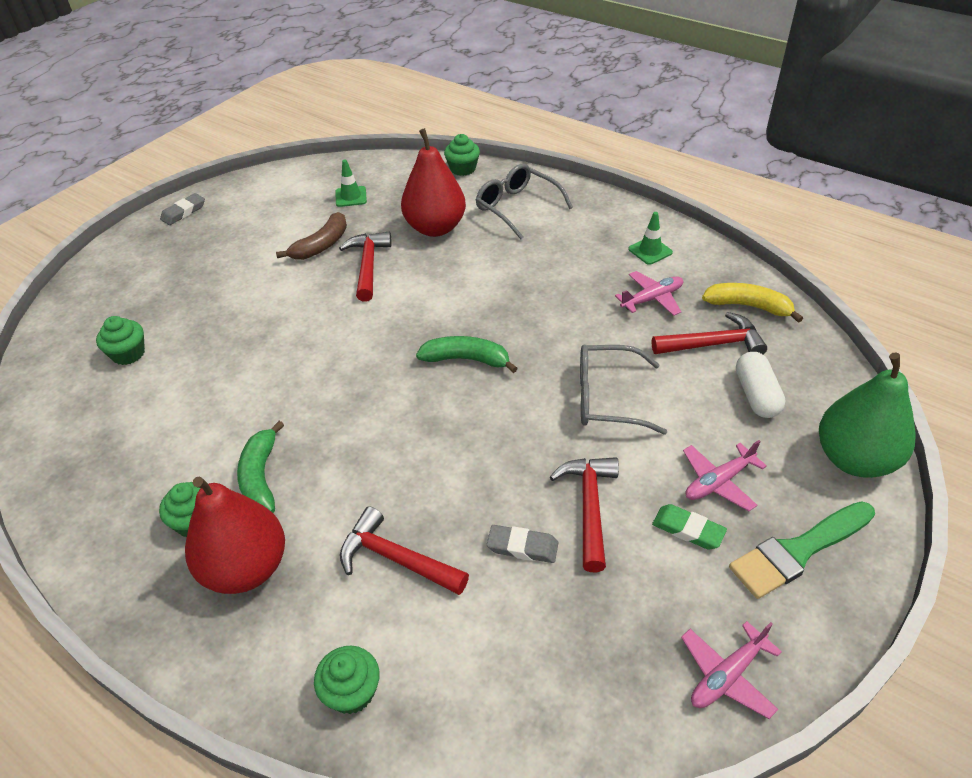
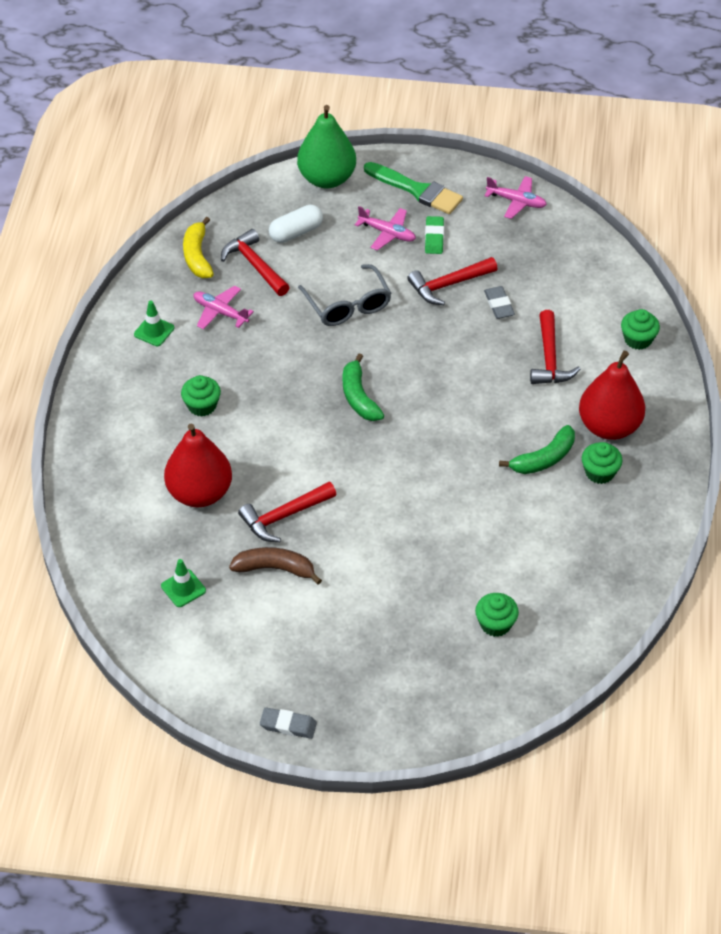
camera: 120 degrees left, 5 degrees up
green cupcake [444,134,480,176] -> green cupcake moved to [181,375,221,417]
grey glasses [476,164,573,239] -> none

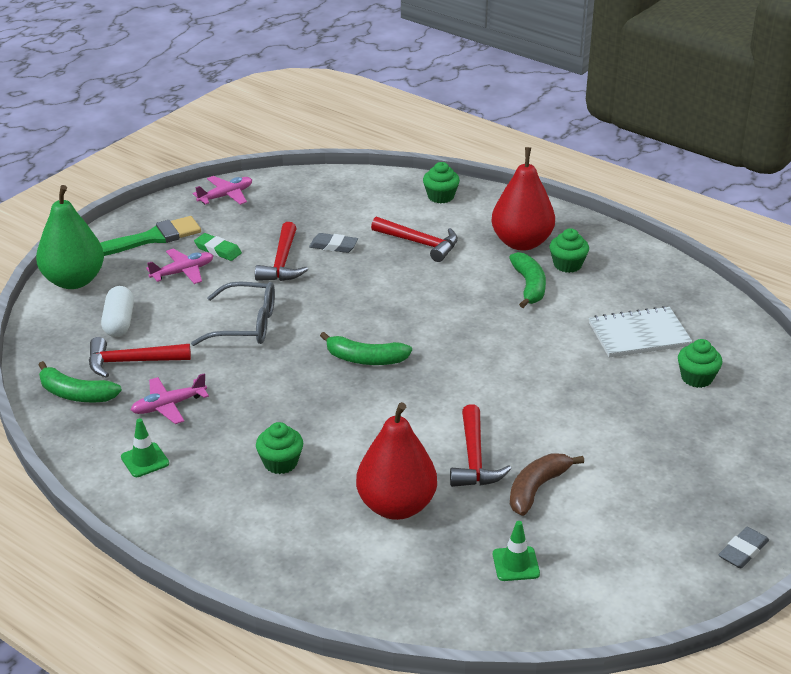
camera: 60 degrees left, 15 degrees down
yellow banana [183,217,214,278] -> green banana [39,361,122,402]
none -> white notebook [589,306,692,357]

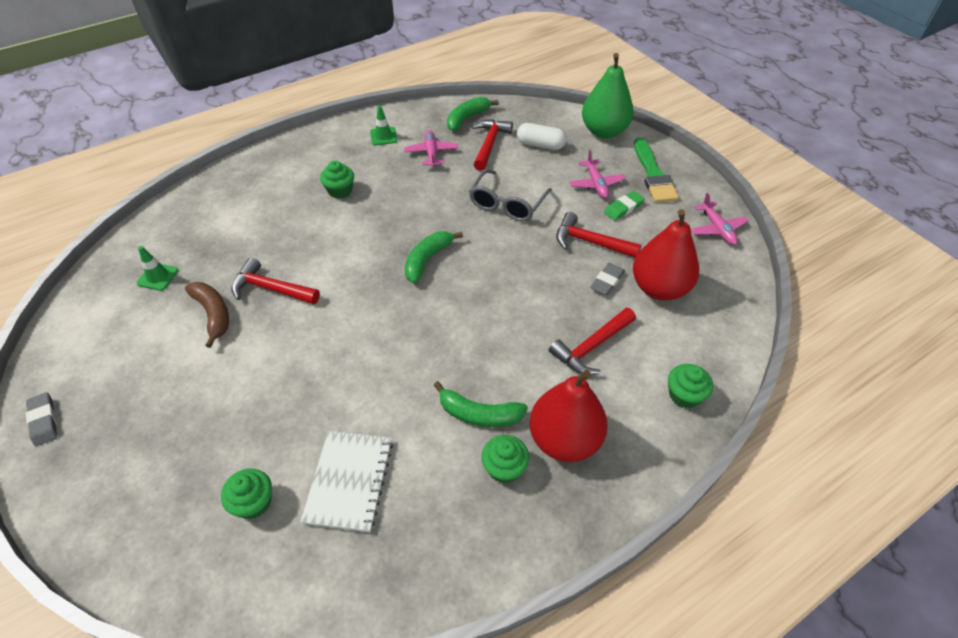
camera: 110 degrees right, 15 degrees up
red pear [356,402,437,520] -> red pear moved to [633,209,699,300]

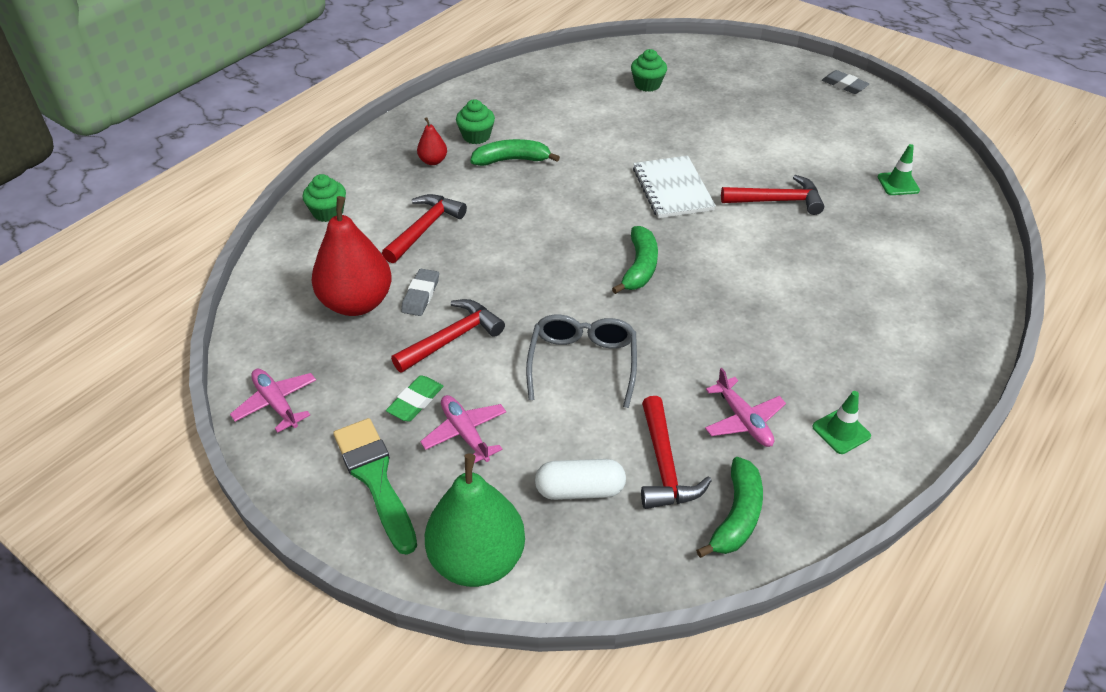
camera: 160 degrees right, 5 degrees down
brown banana [185,282,229,348] -> none
white notebook [301,430,393,532] -> white notebook moved to [633,156,716,218]
green cupcake [320,161,354,199] -> none
red pear [529,370,608,462] -> red pear [417,117,447,165], size x0.46
red hammer [556,212,641,258] -> red hammer turned 45 degrees counterclockwise [391,299,505,373]

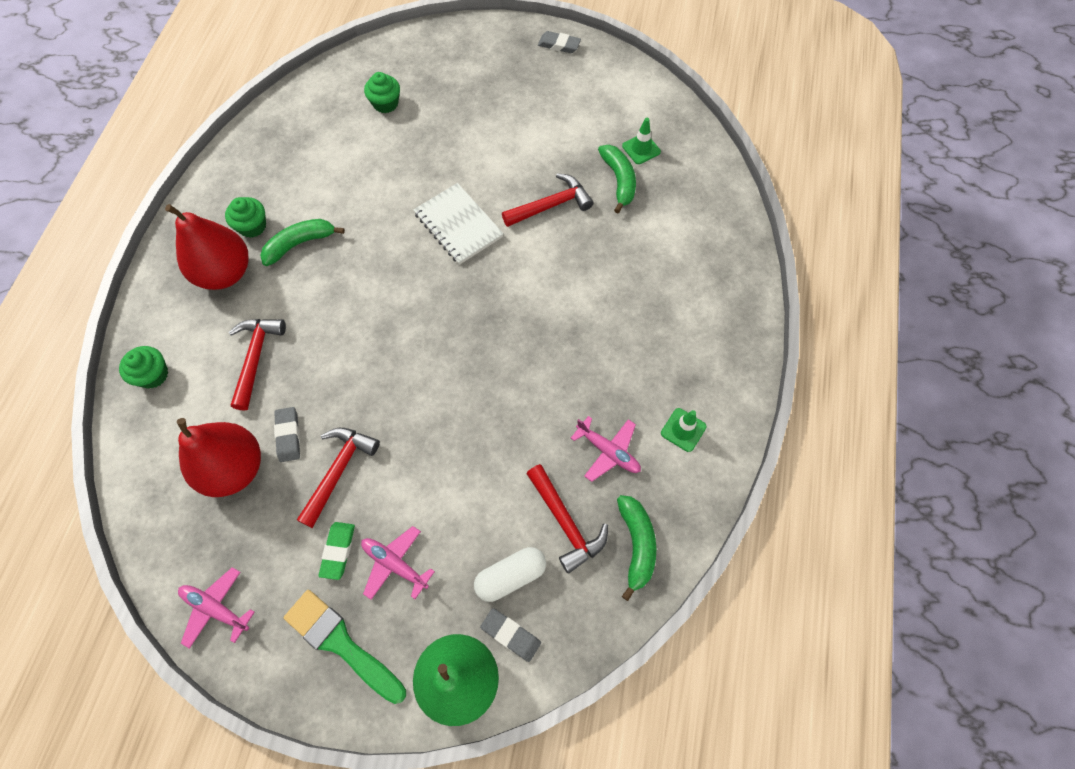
camera: 25 degrees left, 20 degrees up
red pear [417,117,447,165] -> red pear [165,204,249,290], size x2.19
grey glasses [526,314,637,408] -> none
green banana [612,226,658,294] -> green banana moved to [598,145,636,213]
none -> grey eraser [480,608,541,662]

